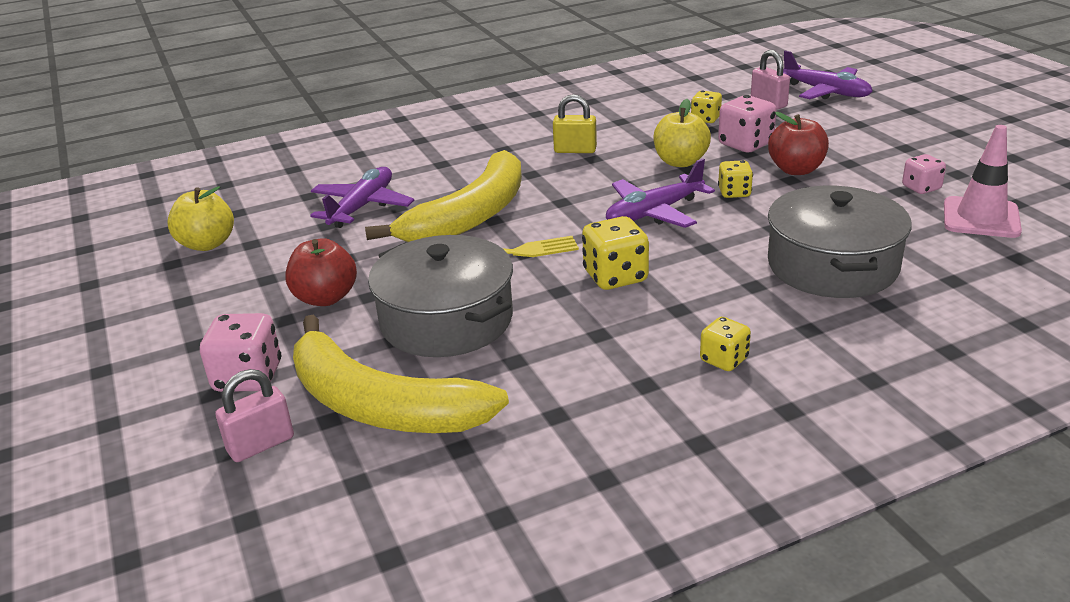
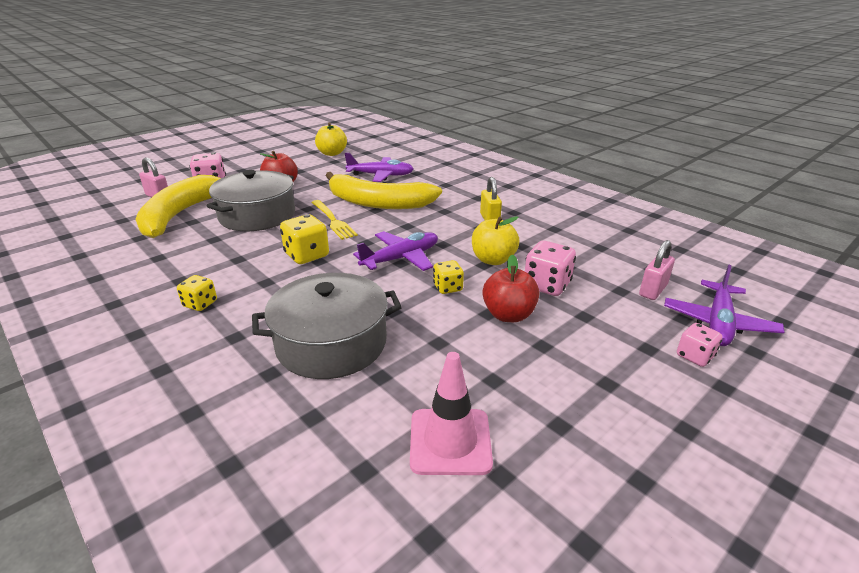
camera: 70 degrees right, 0 degrees up
purple plane [606,159,715,228] -> purple plane turned 105 degrees clockwise [353,231,438,271]
yellow dice [691,90,722,123] -> none
pink dice [902,154,946,194] -> pink dice moved to [677,323,722,367]

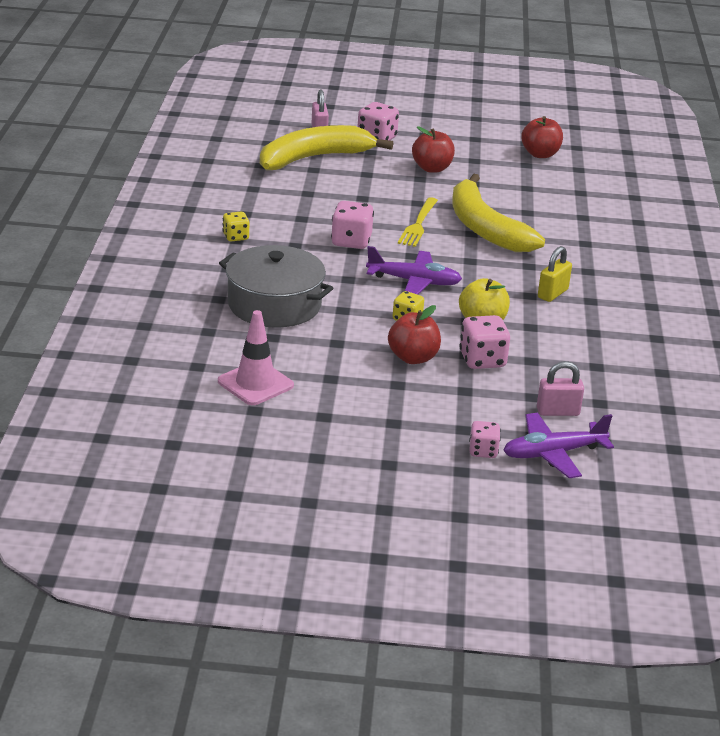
camera: 45 degrees right, 0 degrees up
grey pot [207,170,295,231] -> none
yellow dice [280,214,329,264] -> pink dice [331,201,374,249]
yellow apple [315,123,347,156] -> red apple [521,116,563,158]
purple plane [345,153,414,182] -> none

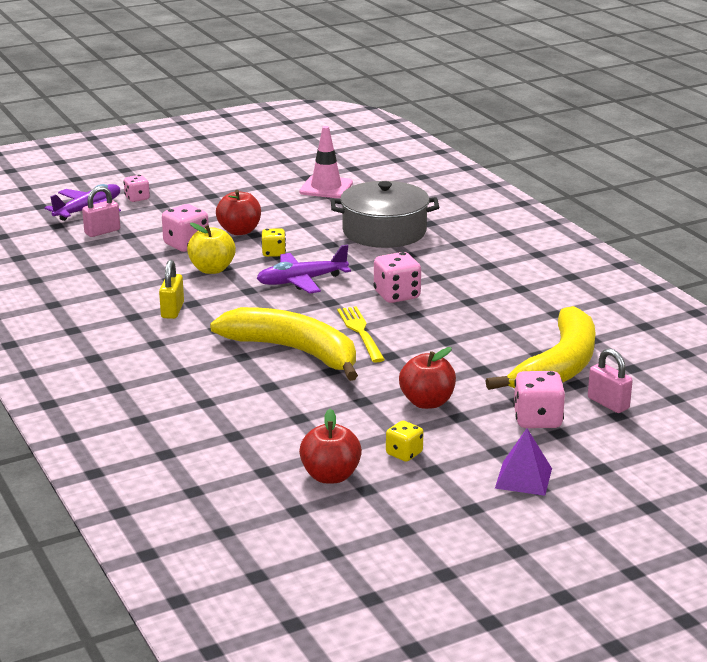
camera: 150 degrees right, 5 degrees down
yellow dice [222,212,249,241] -> yellow dice moved to [386,421,423,462]
none -> purple pyramid [495,429,552,496]

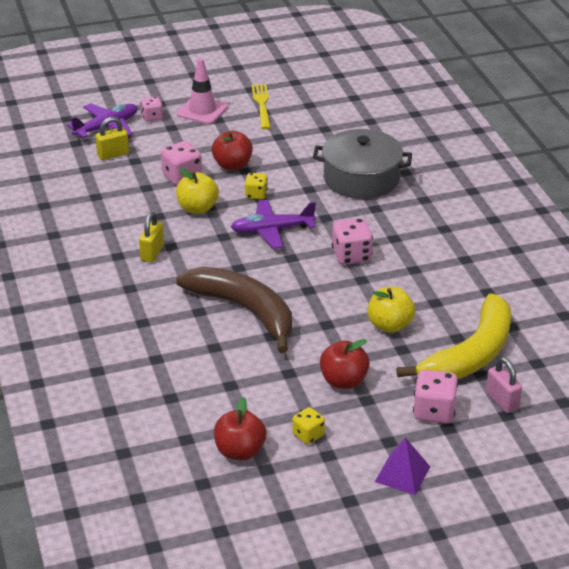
camera: 10 degrees right, 10 degrees up
pink padlock [82,186,120,237] -> yellow padlock [95,117,129,160]
yellow banana [210,307,358,381] -> brown banana [176,266,292,353]
pink traffic cone [299,126,353,198] -> pink traffic cone moved to [177,58,228,124]
yellow fork [337,306,385,363] -> yellow fork moved to [252,84,271,129]
none -> yellow apple [368,287,415,333]

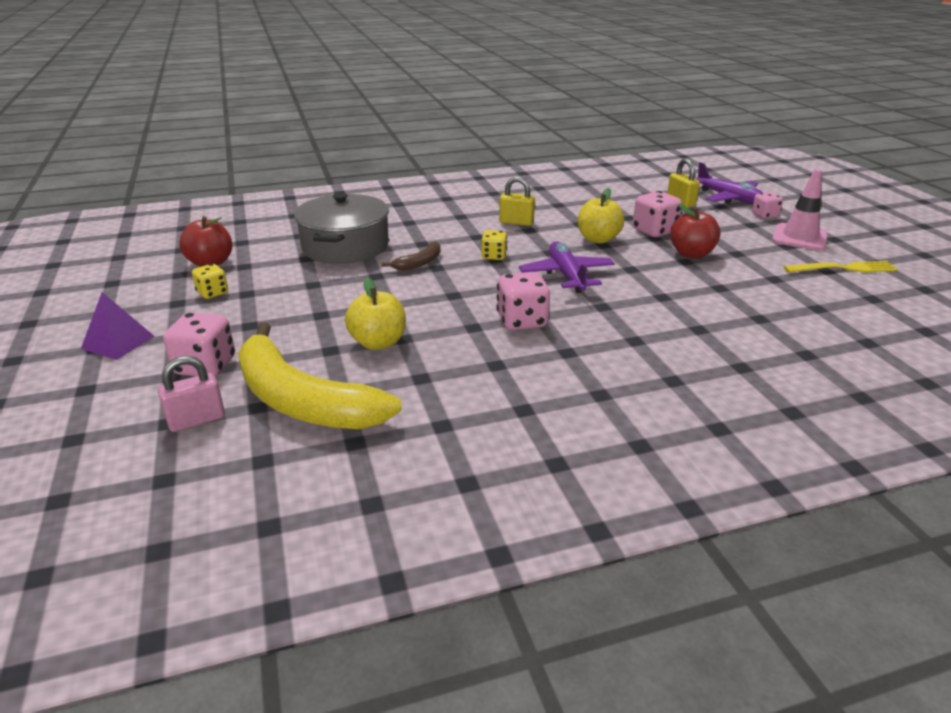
camera: 90 degrees right, 5 degrees down
brown banana [176,266,292,353] -> brown banana [382,241,441,271], size x0.44
yellow dice [245,173,268,200] -> yellow dice moved to [481,230,507,260]
grey pot [313,129,412,199] -> grey pot moved to [294,193,389,264]
red apple [320,339,370,389] -> none

